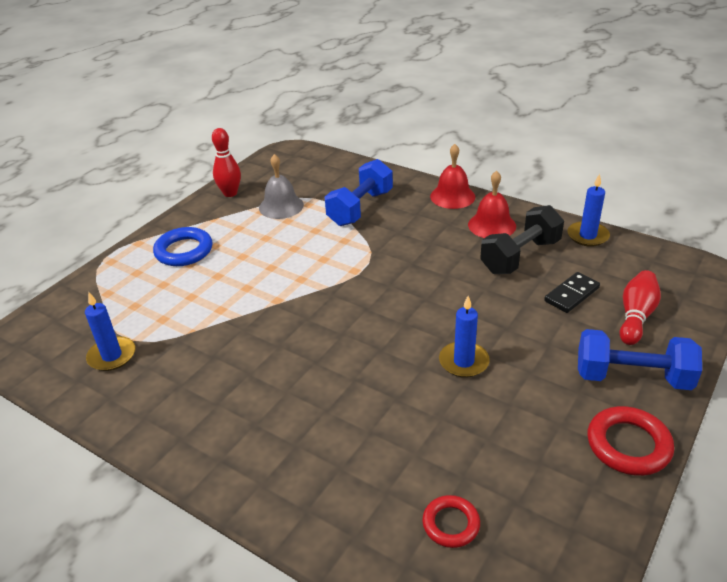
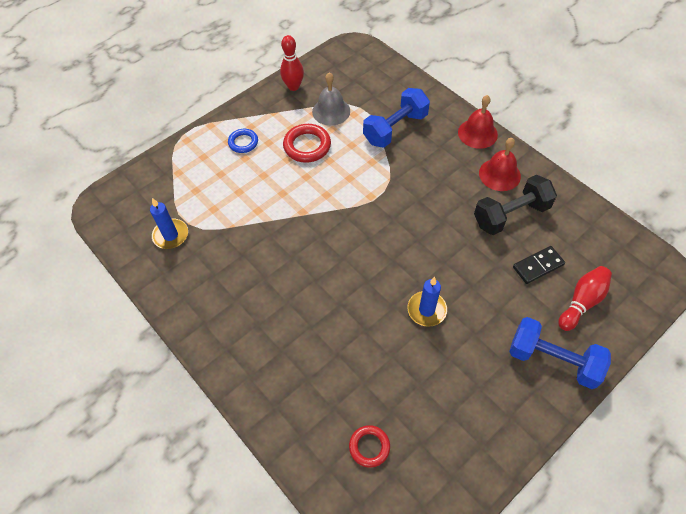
camera: 15 degrees right, 20 degrees up
blue ring [153,227,212,266] -> blue ring [228,129,258,153], size x0.64
blue candle [567,174,610,247] -> none
red ring [587,406,674,476] -> red ring moved to [283,124,331,163]

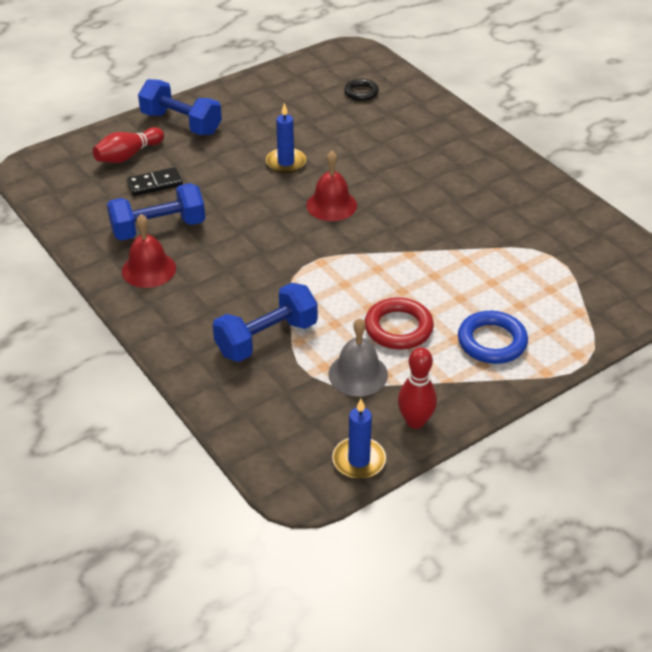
camera: 175 degrees left, 15 degrees down
blue candle [150,198,188,249] -> blue candle moved to [332,399,386,479]
blue ring [228,129,258,153] -> blue ring [458,311,528,364], size x1.57
red ring [349,425,390,467] -> black ring [344,79,379,101]
red bell [458,95,498,149] -> red bell moved to [306,151,357,221]
black dumbbell [474,175,557,235] -> blue dumbbell [107,183,205,241]

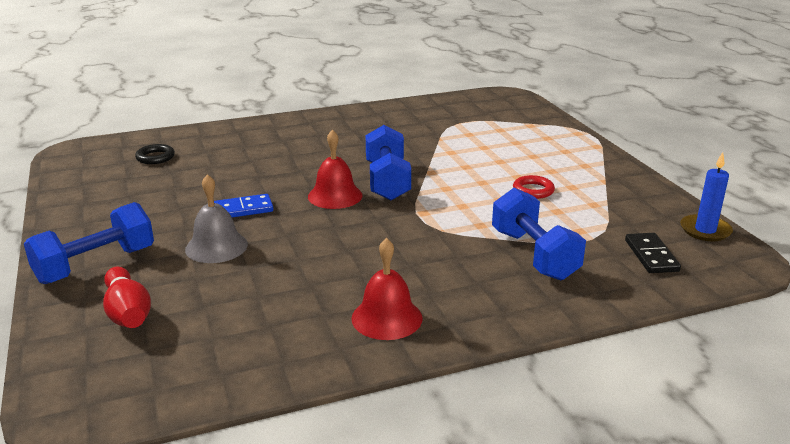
camera: 75 degrees left, 15 degrees down
blue dumbbell [107,183,205,241] -> blue dumbbell moved to [366,125,411,200]
black domino [127,167,183,196] -> black domino moved to [625,233,681,273]
blue candle [266,103,306,173] -> blue domino [214,194,273,217]
grey bell [328,318,388,396] -> grey bell moved to [185,174,248,263]
red ring [365,297,434,350] -> red ring [513,175,555,199], size x0.64
red bowling pin [398,347,437,429] -> none
blue ring [458,311,528,364] -> none

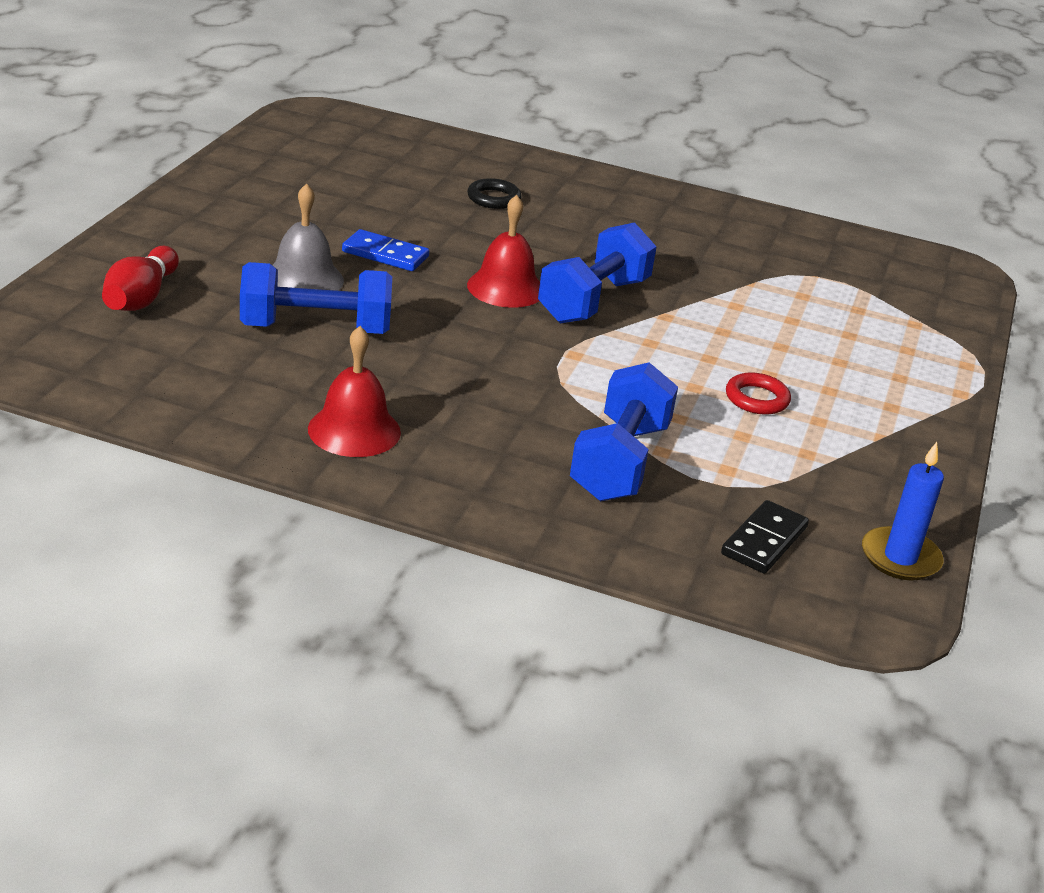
camera: 35 degrees right, 5 degrees up
blue dumbbell [24,202,154,284] -> blue dumbbell moved to [240,262,392,334]
black ring [135,144,175,164] -> black ring moved to [467,178,521,209]

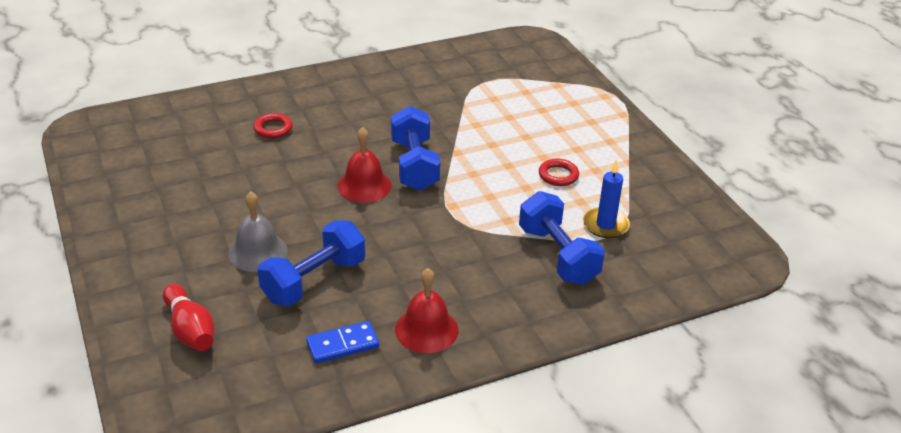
camera: 40 degrees left, 5 degrees up
blue domino [342,229,429,271] -> blue domino moved to [306,321,379,363]
black ring [467,178,521,209] -> red ring [253,113,293,138]
black domino [721,500,809,574] -> none
blue candle [862,442,944,581] -> blue candle moved to [583,159,630,238]

